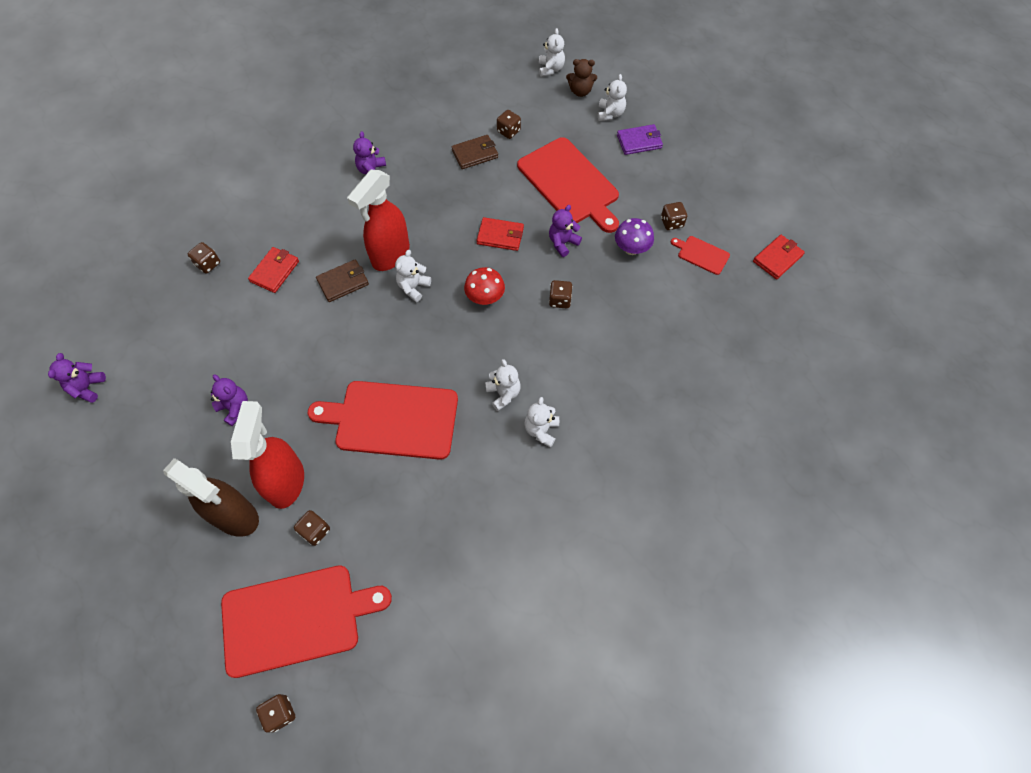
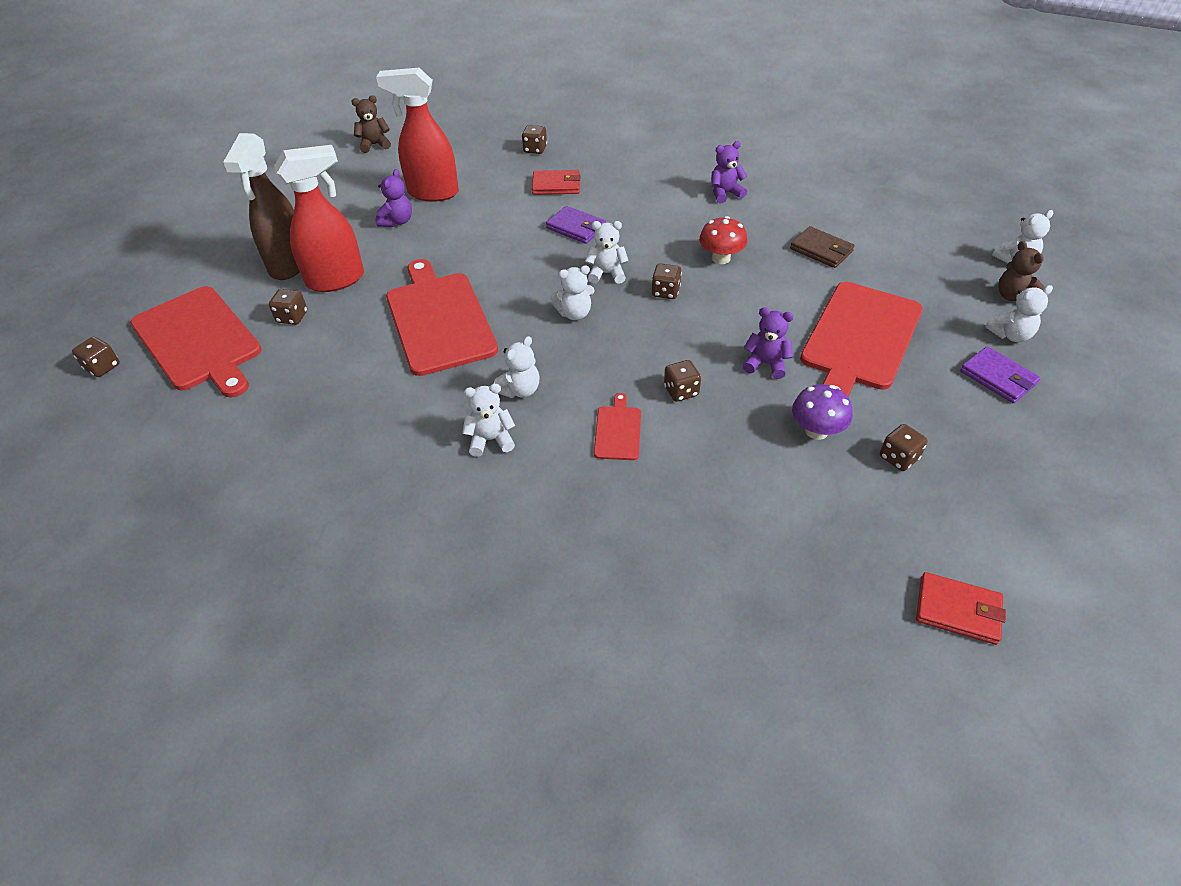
camera: 65 degrees right, 15 degrees down
purple teddy bear [48,353,106,403] -> brown teddy bear [351,95,391,153]
brown wallet [316,259,369,302] -> purple wallet [546,206,606,244]
red spray bottle [347,170,410,271] -> red spray bottle moved to [376,68,459,202]
red mushroom [464,267,505,305] -> red mushroom moved to [699,216,747,264]
red wallet [477,217,524,251] -> none
brown dice [497,110,521,139] -> brown dice moved to [652,264,682,299]
red cutting board [671,236,730,275] -> red cutting board moved to [594,393,641,460]
none -> white teddy bear [550,265,595,320]

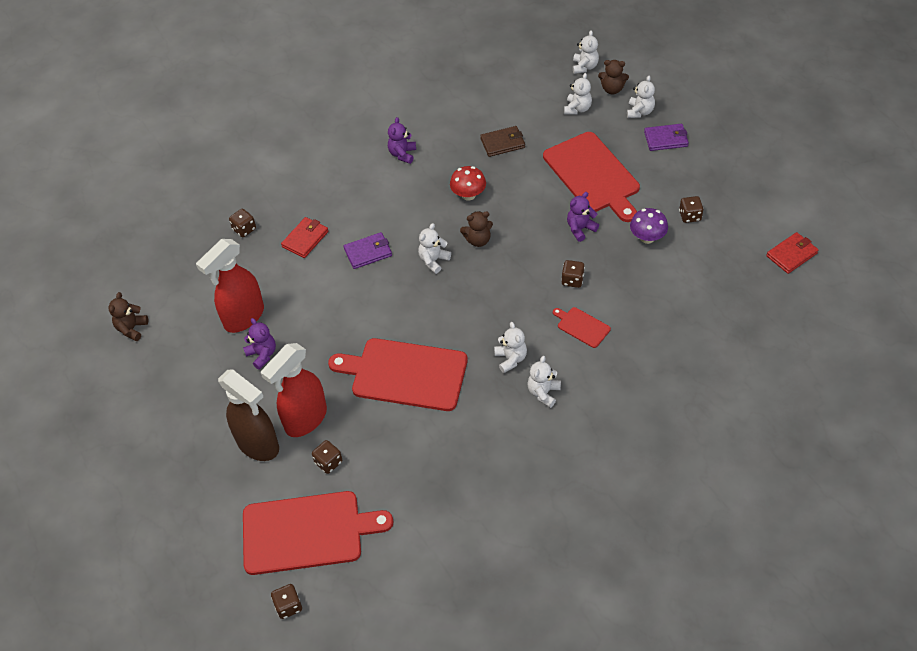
camera: 55 degrees left, 5 degrees up
red spray bottle [274,145,364,292] -> red spray bottle turned 150 degrees counterclockwise [261,343,327,437]
white teddy bear [550,265,595,320] -> white teddy bear moved to [564,73,592,115]
brown dice [652,264,682,299] -> brown teddy bear [460,211,493,247]

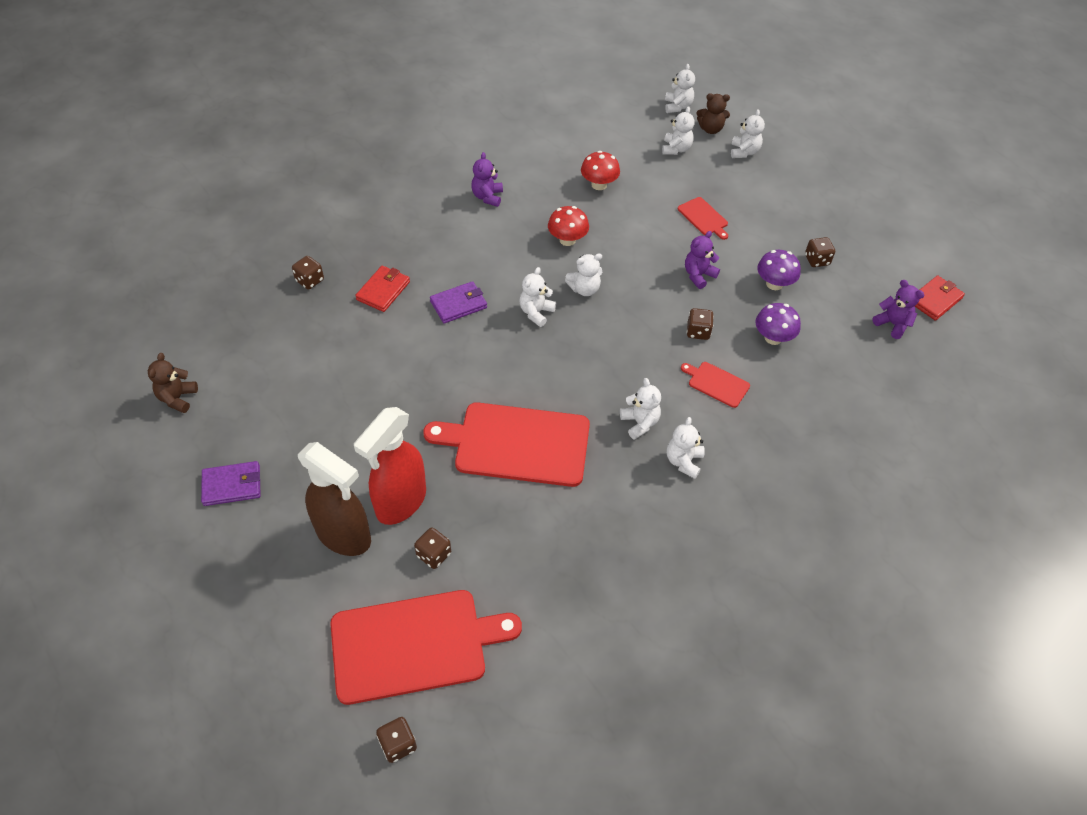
camera: 10 degrees left, 0 degrees up
red spray bottle [196,239,264,333] -> none
purple teddy bear [243,318,276,370] -> purple teddy bear moved to [872,280,924,339]
brown teddy bear [460,211,493,247] -> white teddy bear [565,253,602,296]
brown wallet [480,126,525,157] -> red mushroom [581,151,620,190]
red cutting board [543,132,640,222] -> red cutting board [678,197,728,240], size x0.45
purple wallet [644,124,689,151] -> purple wallet moved to [201,461,261,506]
none -> purple mushroom [756,303,801,345]

